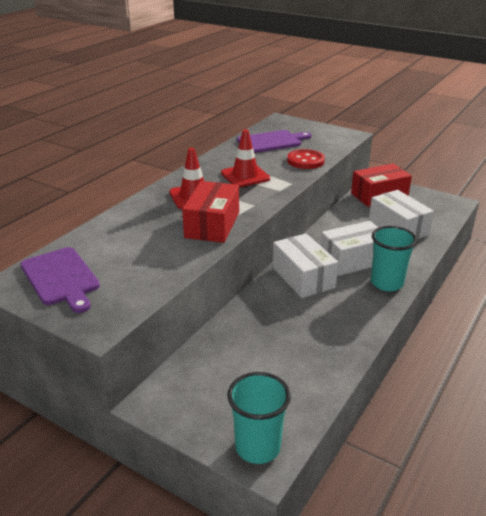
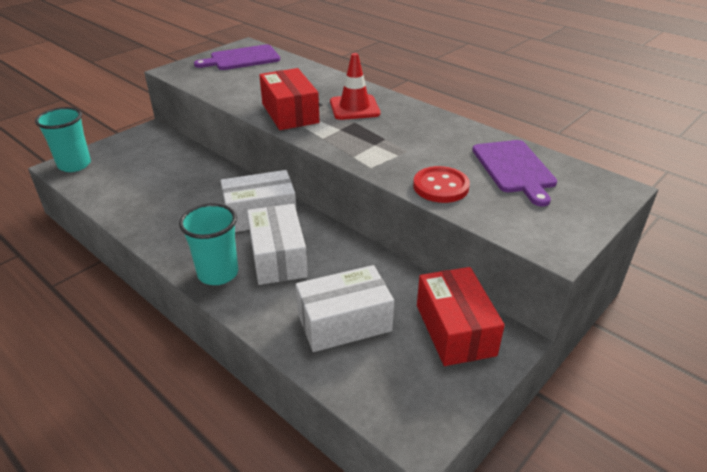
camera: 100 degrees right, 5 degrees up
red box [182,181,239,243] -> red box turned 45 degrees clockwise [259,68,320,130]
red traffic cone [221,129,270,187] -> none

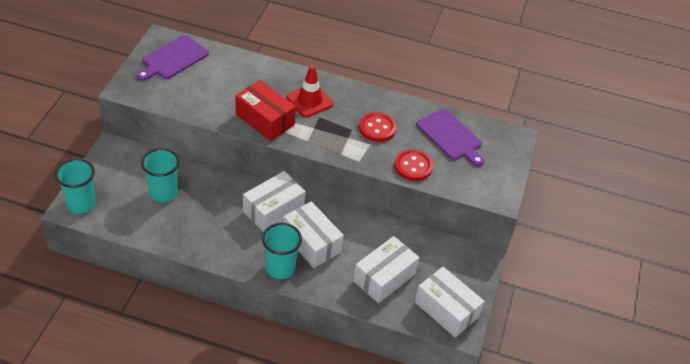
camera: 30 degrees left, 10 degrees up
red box [417,267,505,366] -> none
none -> turquoise cup [141,148,180,202]
none -> red button [359,112,396,142]
none -> white box [415,267,485,338]

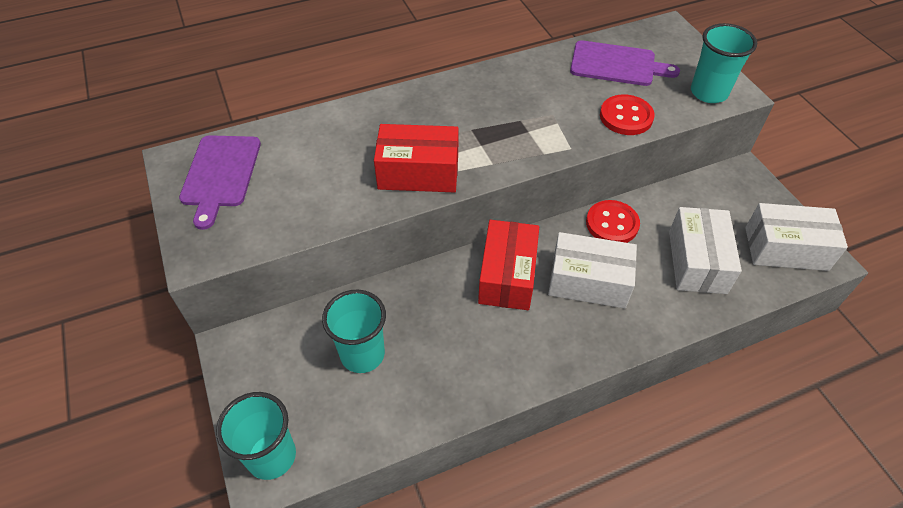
camera: 35 degrees left, 5 degrees up
white box [243,171,306,232] -> red box [478,220,539,310]
turquoise cup [262,223,302,279] -> turquoise cup moved to [691,23,757,103]
red traffic cone [286,65,334,117] -> none
red button [359,112,396,142] -> red button moved to [586,200,640,243]

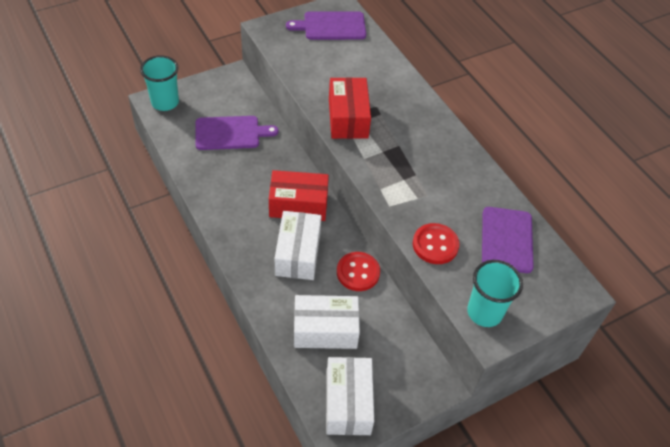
camera: 80 degrees right, 0 degrees up
turquoise cup [322,289,386,373] -> purple cutting board [195,116,279,150]

